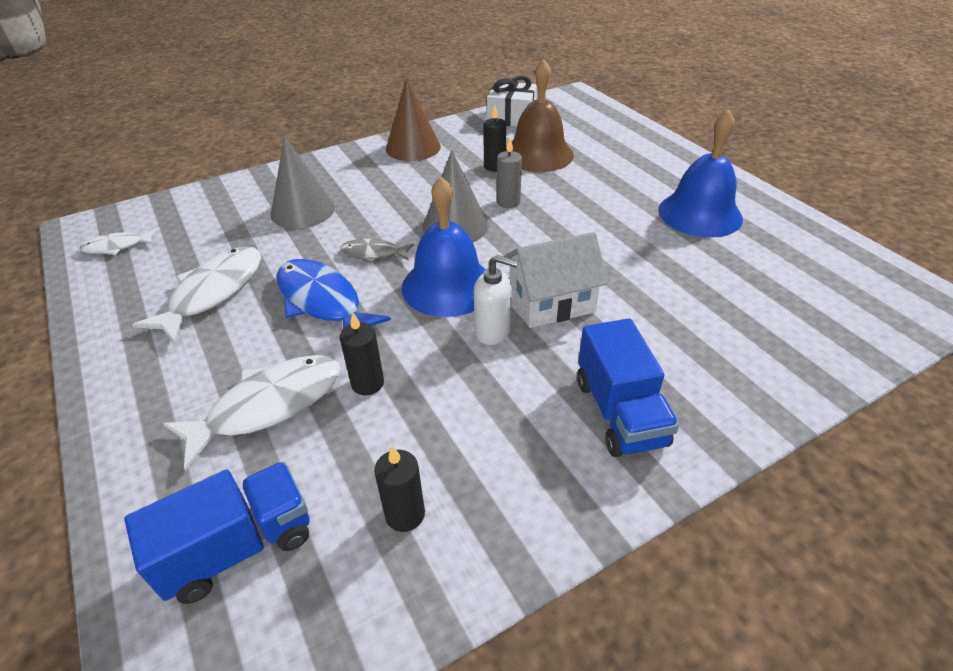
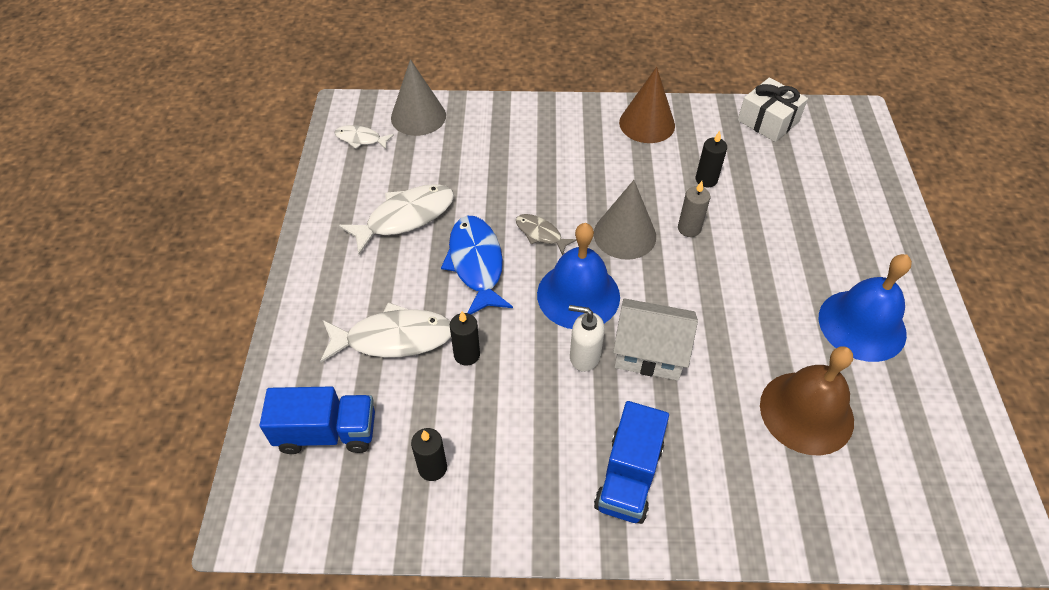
camera: 30 degrees right, 10 degrees up
grey cone [271,136,335,229] -> grey cone moved to [391,59,446,136]
white soap dispenser [474,255,519,345] -> white soap dispenser turned 150 degrees clockwise [569,305,605,372]
brown bell [506,59,574,172] -> brown bell moved to [760,346,854,455]

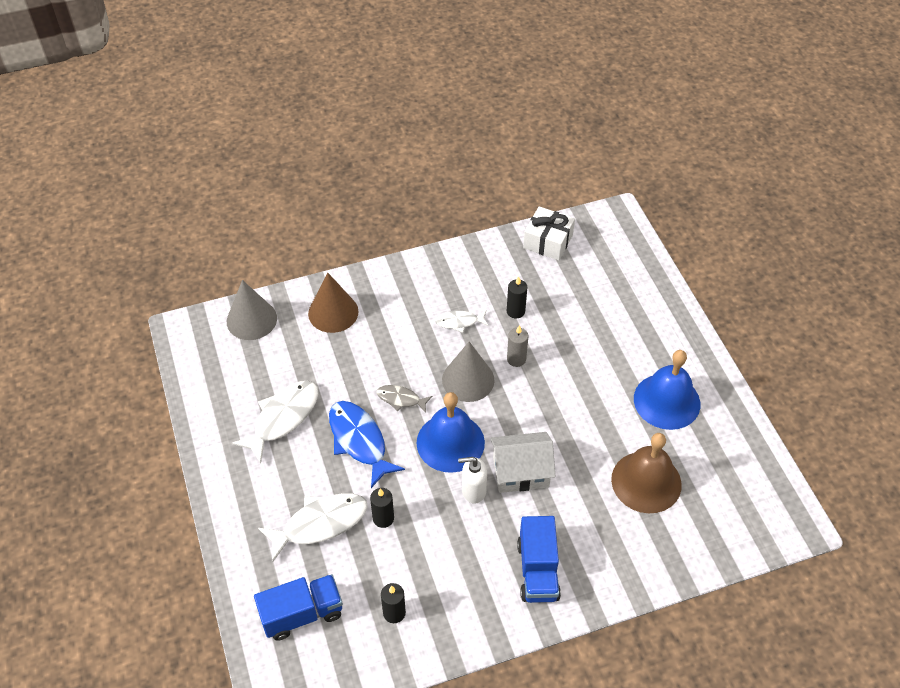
camera: 20 degrees left, 0 degrees up
white fish [334,125,394,149] -> white fish moved to [435,311,489,333]
brown cone [619,67,675,143] -> brown cone moved to [308,273,359,333]

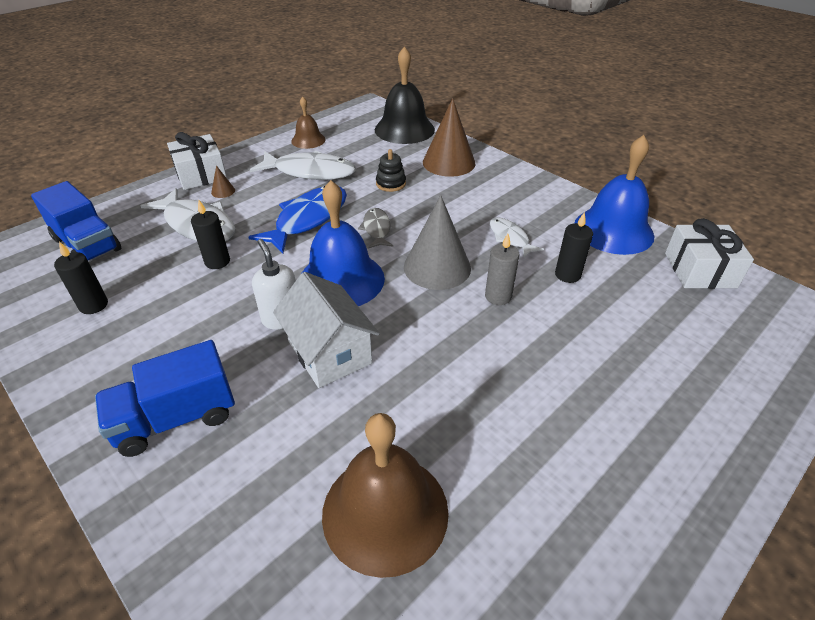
camera: 65 degrees right, 10 degrees down
grey cone [227,280,277,340] -> black bell [375,47,435,144]
blue bell [634,350,700,430] -> blue bell moved to [575,135,654,255]
none -> white gift [167,132,227,190]
none -> brown cone [211,165,235,198]
none -> brown bell [291,97,326,149]
none -> black stacking toy [376,149,406,192]

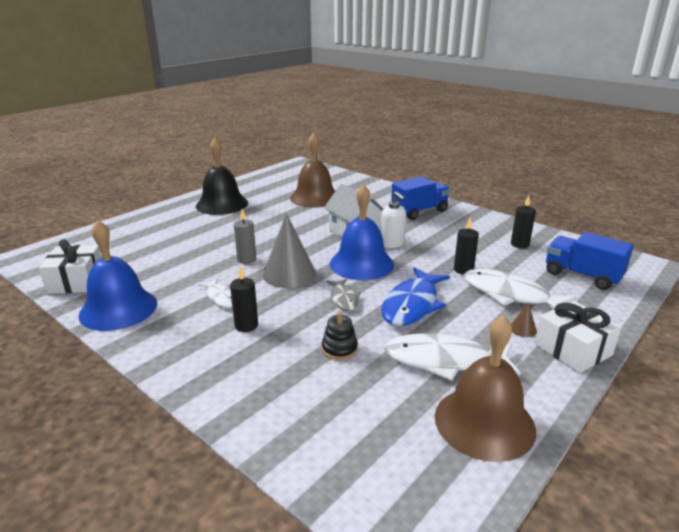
camera: 175 degrees right, 15 degrees down
brown bell [291,97,326,149] -> brown bell [435,315,536,462], size x1.83
black bell [375,47,435,144] -> black bell moved to [196,138,248,215]
brown cone [423,98,475,177] -> none
black candle [555,212,593,283] -> black candle moved to [230,266,258,332]

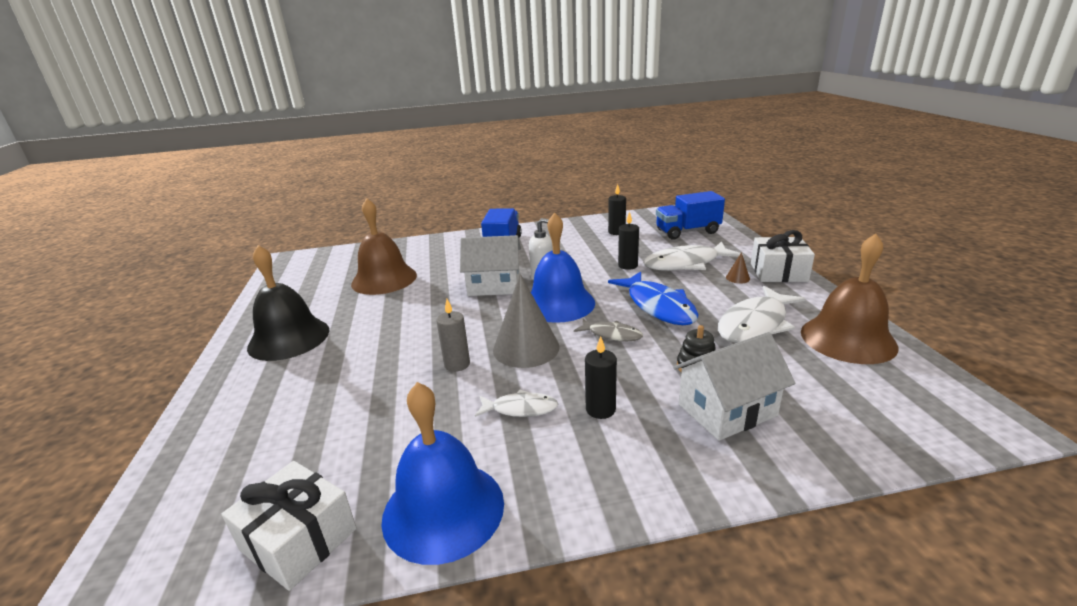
camera: 50 degrees left, 0 degrees up
none -> white house [673,332,795,441]

